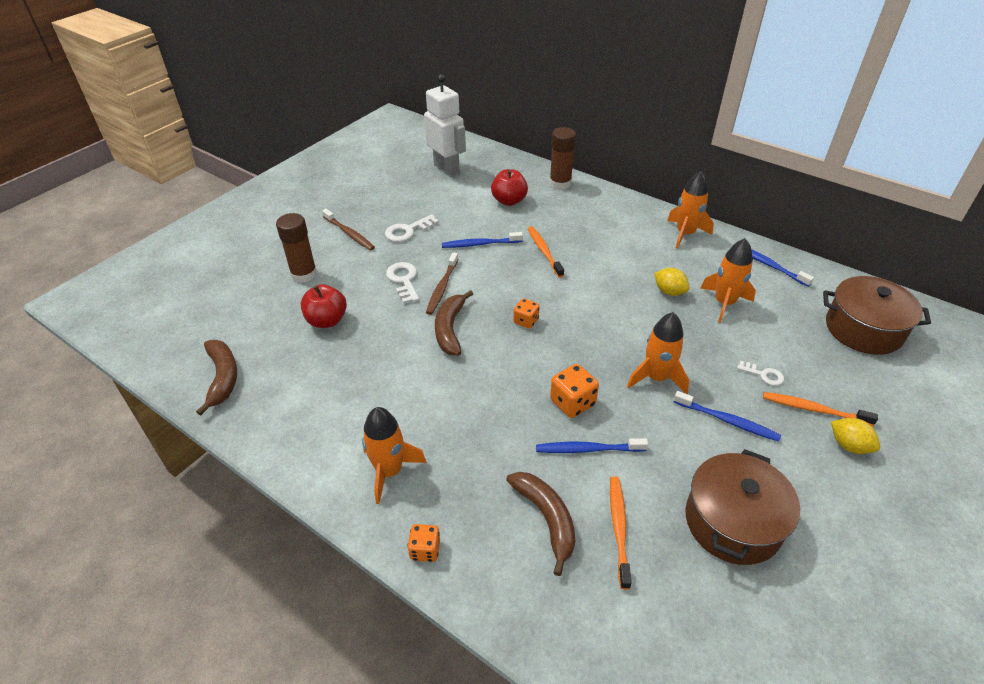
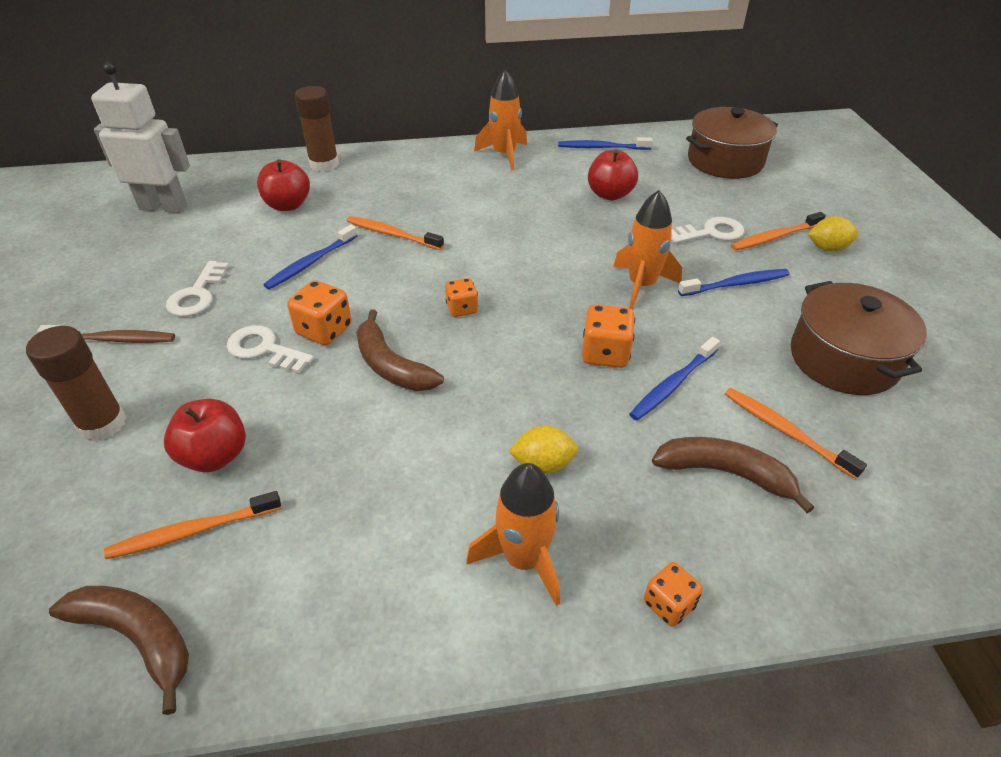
camera: 45 degrees left, 0 degrees up
brown toothbrush [426,252,459,315] -> orange dice [287,280,352,345]
yellow lemon [654,268,689,296] -> yellow lemon moved to [508,426,578,474]
orange rocket [700,238,756,323] -> red apple [588,149,638,200]
white key [737,361,784,386] -> white key [671,217,744,244], size x1.58
none -> orange toothbrush [104,491,281,559]

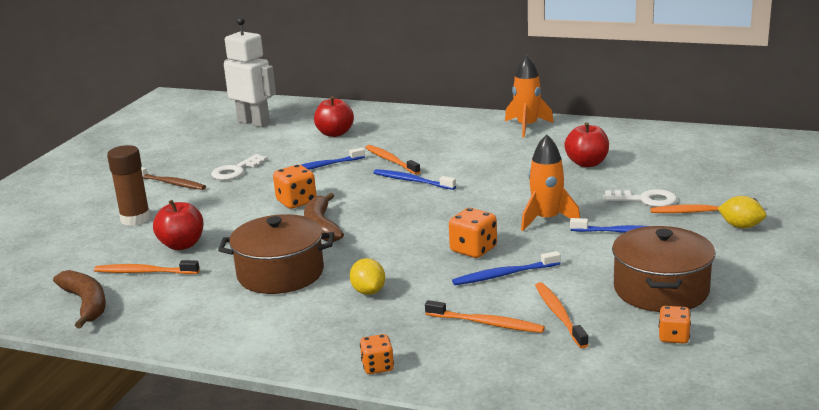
camera: 30 degrees right, 20 degrees down
white key [226,325,314,373] -> none
brown glue stick [295,86,339,172] -> none
orange dice [445,278,478,317] -> orange dice moved to [659,306,691,344]
orange rocket [466,463,560,606] -> none
yellow lemon [508,426,578,474] -> yellow lemon turned 45 degrees clockwise [350,258,385,295]
blue toothbrush [558,137,653,150] -> blue toothbrush moved to [373,169,456,190]
brown banana [652,437,814,513] -> orange toothbrush [425,300,545,333]
brown pot [686,107,778,179] -> brown pot moved to [218,214,334,294]

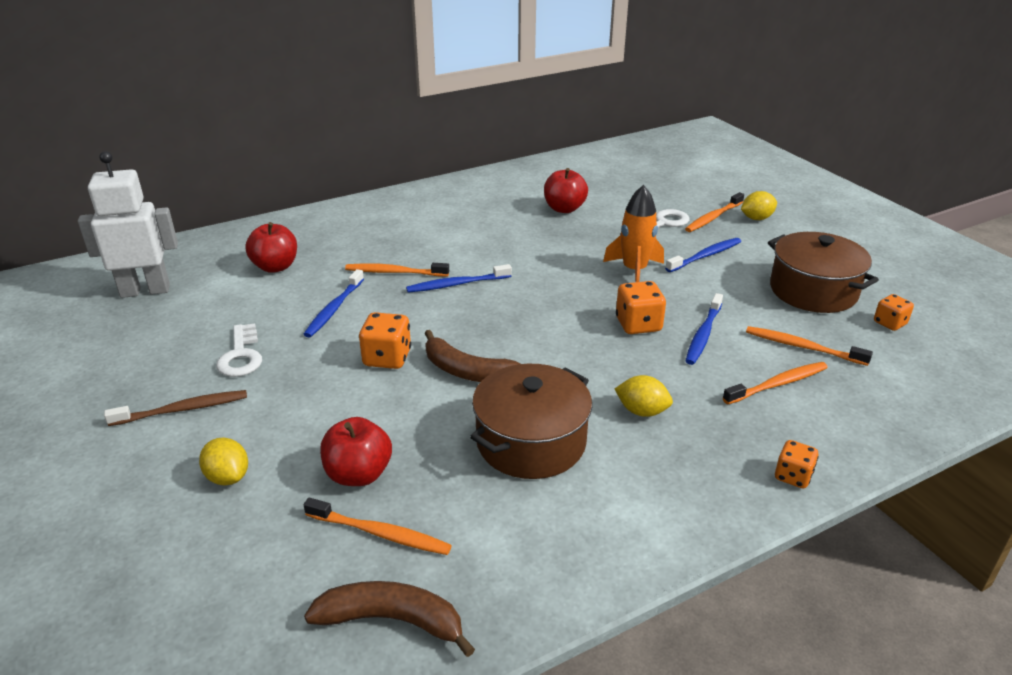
camera: 50 degrees left, 10 degrees up
orange toothbrush [94,260,200,274] -> orange toothbrush turned 120 degrees counterclockwise [304,498,452,555]
brown glue stick [107,145,151,226] -> yellow lemon [199,437,248,486]
orange rocket [505,55,554,137] -> none

